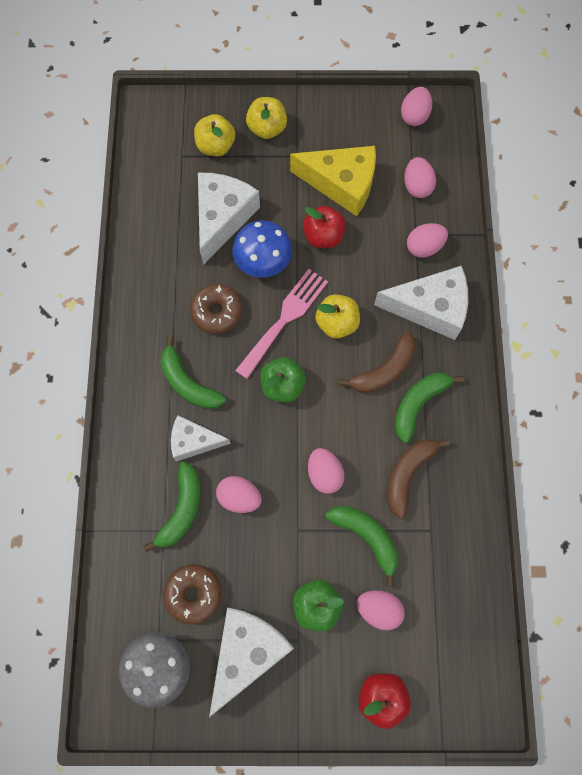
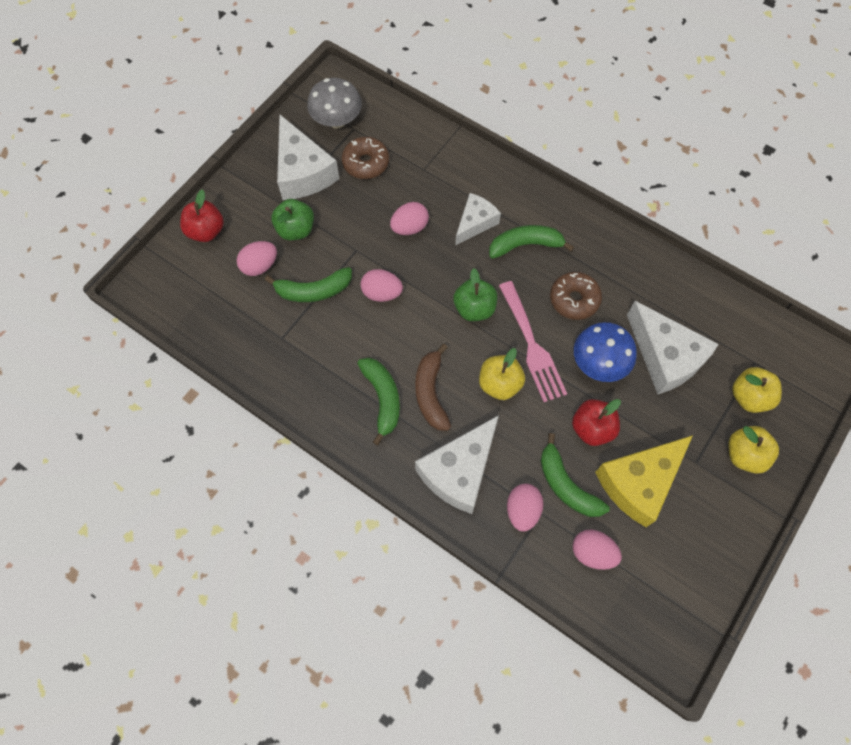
camera: 125 degrees right, 5 degrees down
green banana [143,462,201,552] -> green banana moved to [540,433,610,517]
brown banana [387,439,450,518] -> none
pink egg [401,87,432,126] -> none

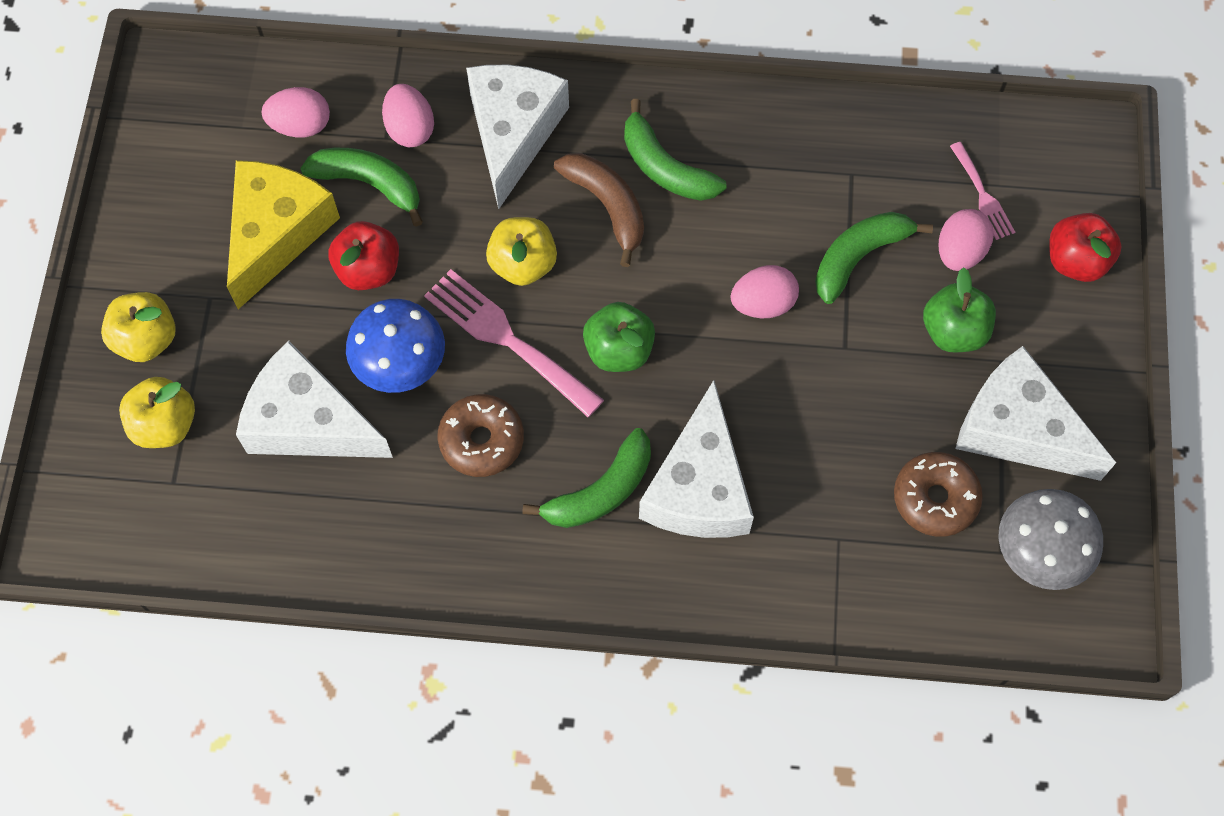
camera: 150 degrees right, 0 degrees up
pink egg [390,202,429,235] -> none
white cheese [455,193,501,245] -> white cheese [639,380,754,538], size x1.63
none -> pink fork [950,142,1015,240]

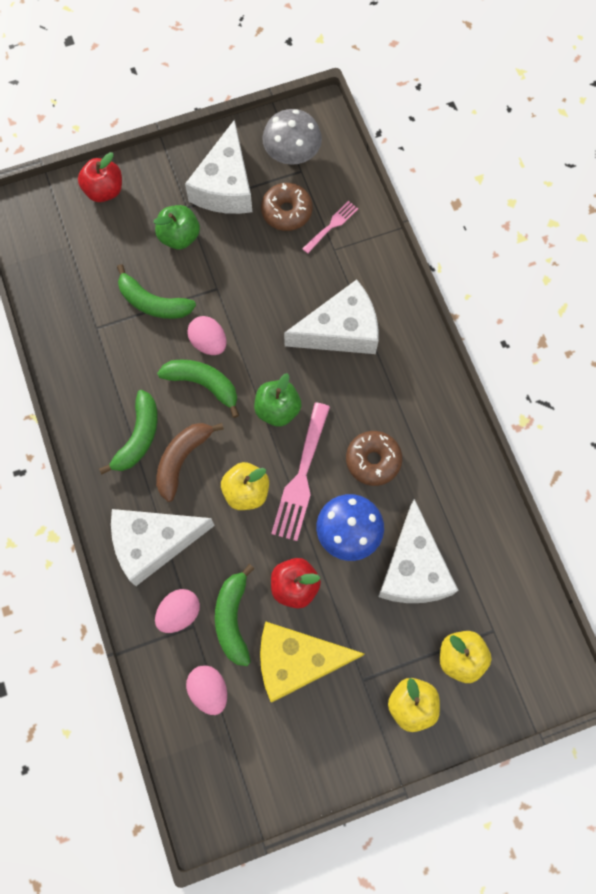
camera: 115 degrees left, 5 degrees up
green banana [522,428,651,528] -> green banana moved to [157,360,239,418]
pink egg [939,209,994,271] -> none
pink fork [950,142,1015,240] -> pink fork moved to [302,201,358,253]

